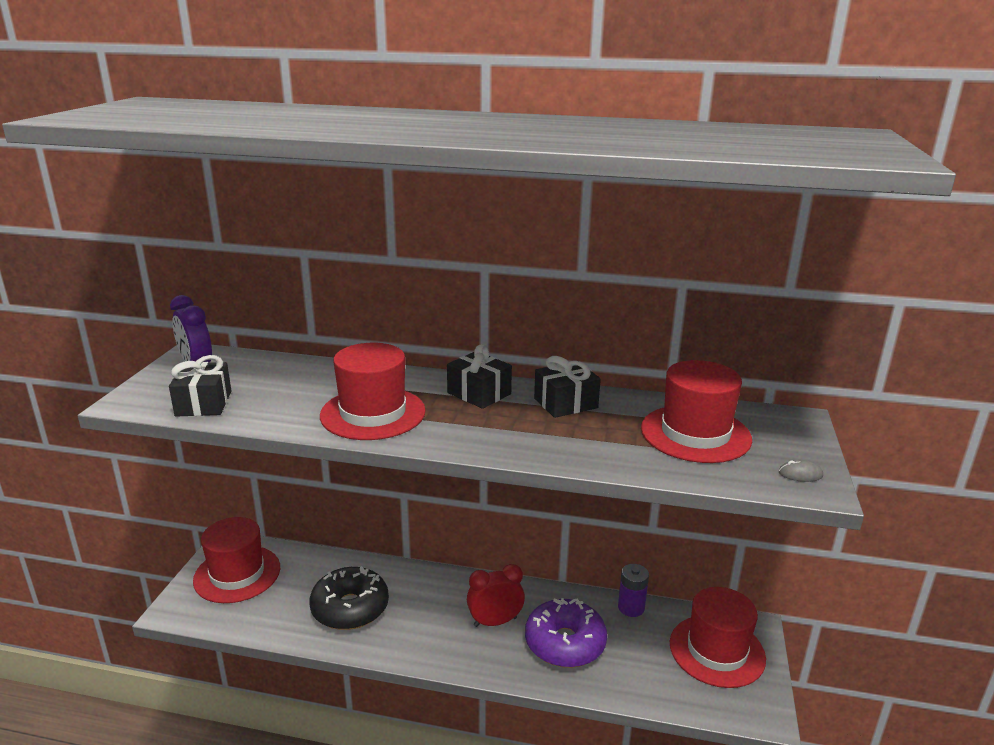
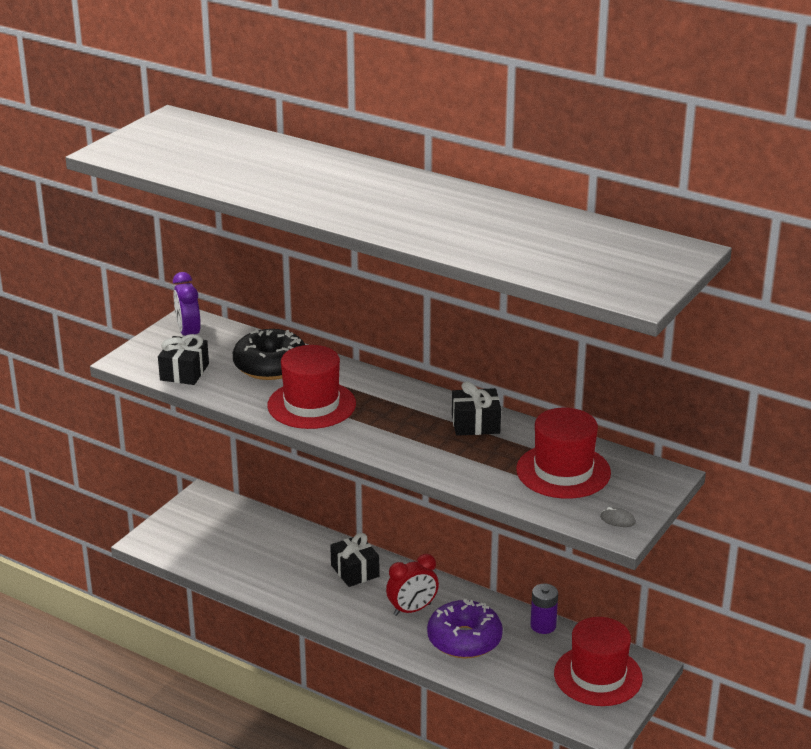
camera: 20 degrees right, 5 degrees up
red hat [193,517,280,603] -> none
black donut [310,566,389,630] -> black donut moved to [233,328,305,380]
black gift [447,344,512,409] -> black gift moved to [330,533,380,587]
red clock [467,564,525,627] -> red clock turned 150 degrees clockwise [386,554,439,616]

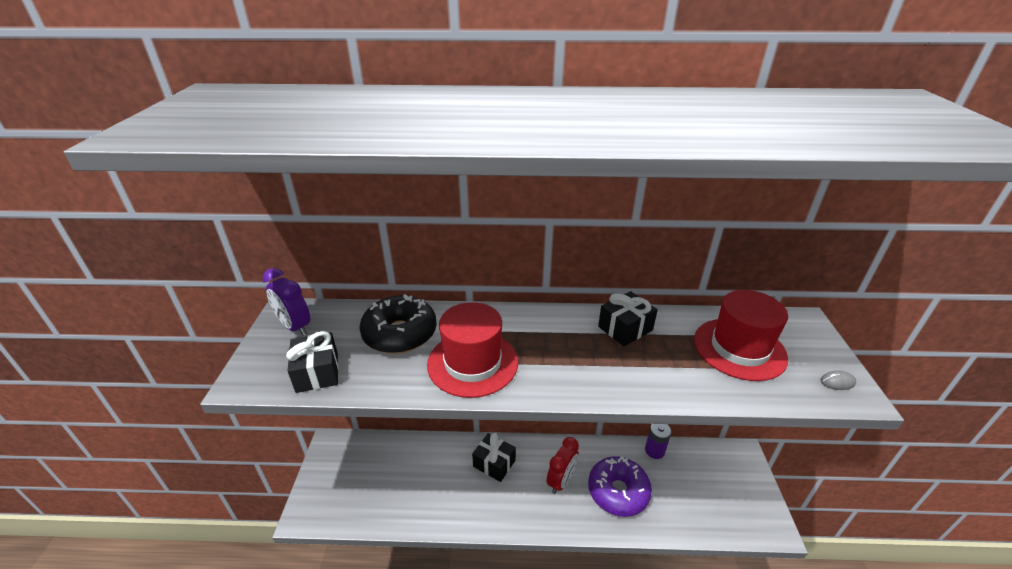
camera: 30 degrees left, 5 degrees up
red hat [554,617,643,706] -> none

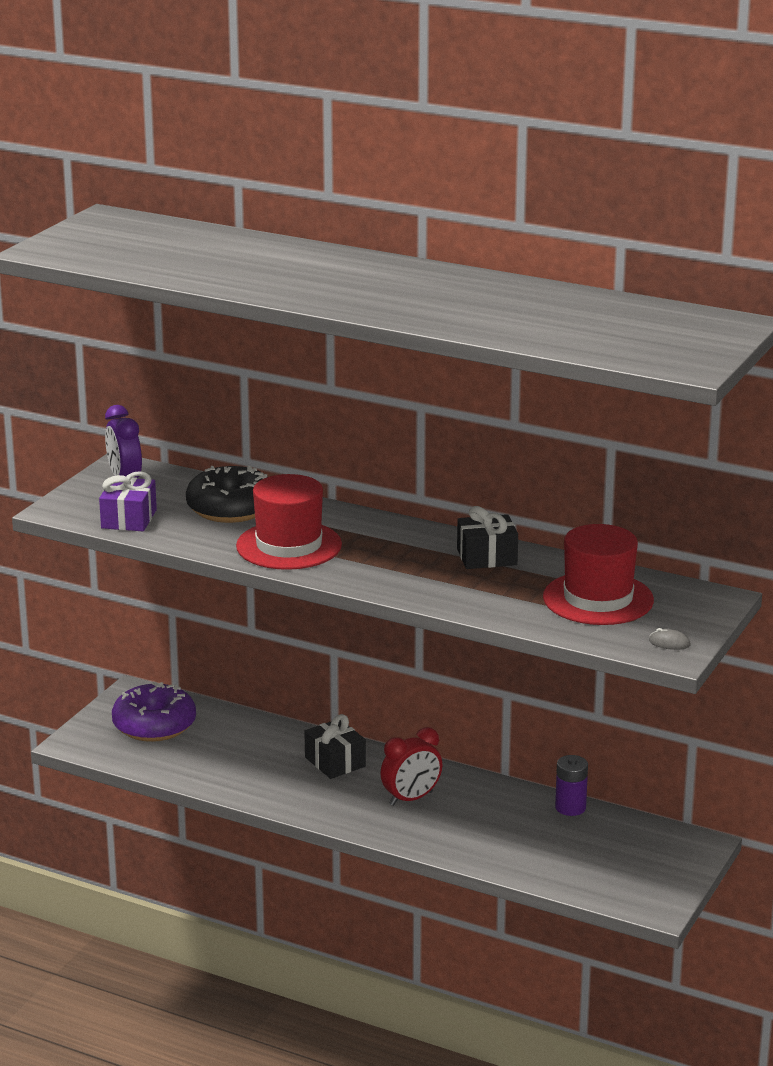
camera: 25 degrees right, 10 degrees down
black gift [286,331,339,393] -> purple gift [99,471,157,531]
purple donut [588,456,652,517] -> purple donut moved to [112,682,196,742]

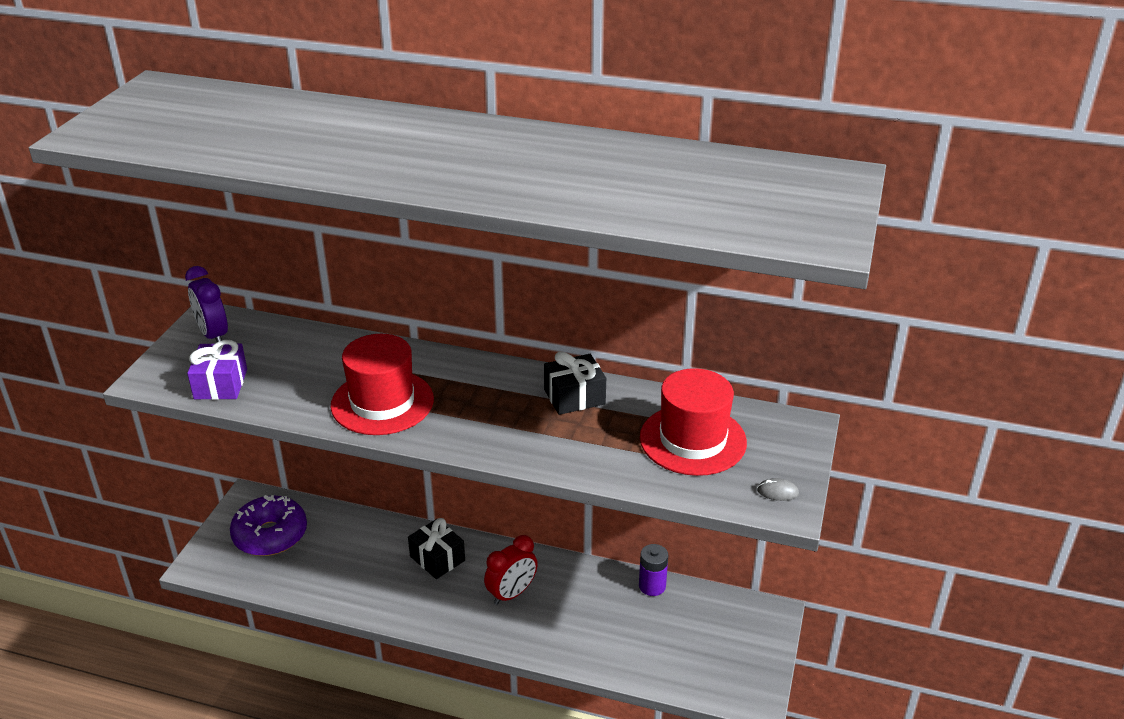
camera: 10 degrees left, 10 degrees up
black donut [186,466,267,523] -> none

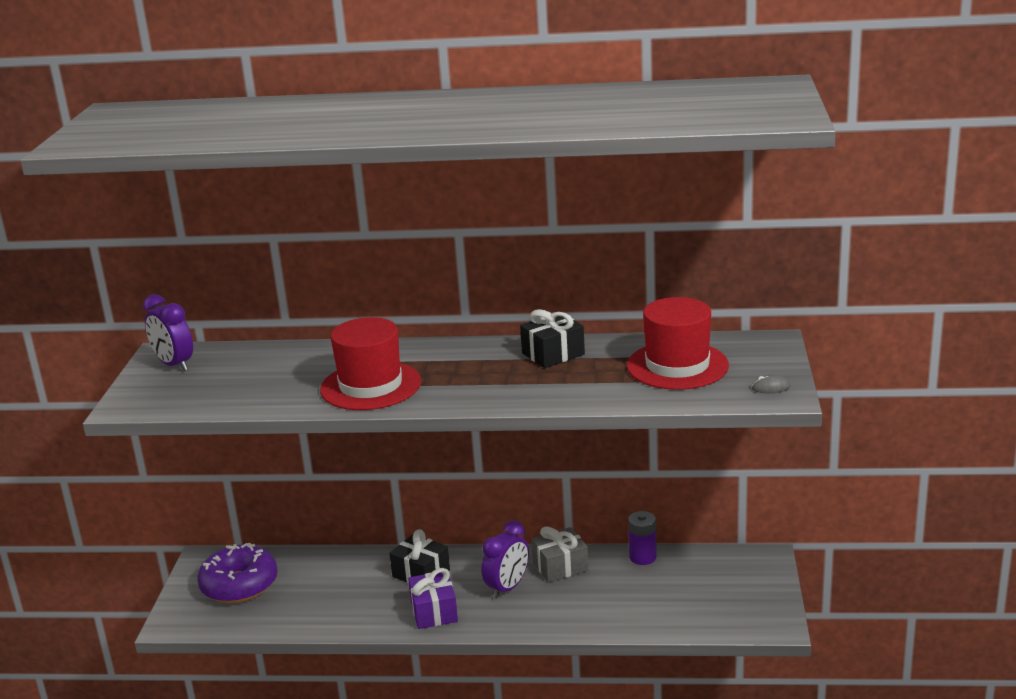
camera: 10 degrees left, 10 degrees down
purple gift [187,340,247,400] -> purple gift moved to [408,568,458,629]
red clock [484,535,538,605] -> purple clock [482,521,529,599]
none -> grey gift [531,526,588,583]

